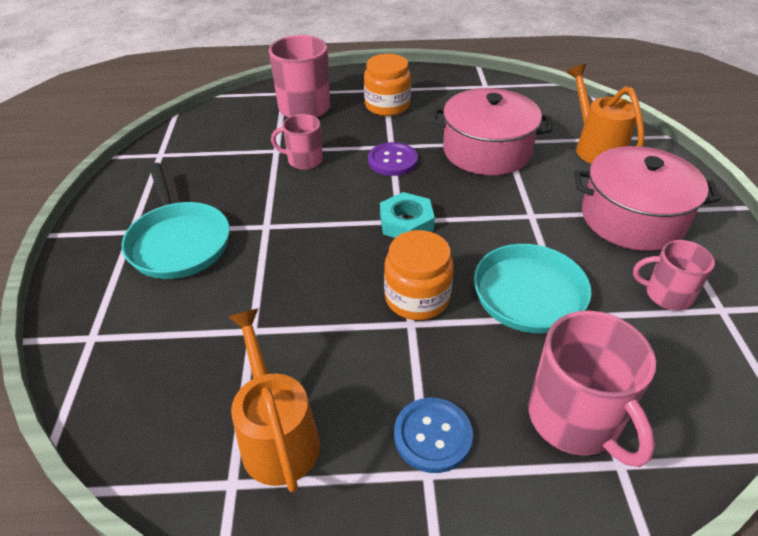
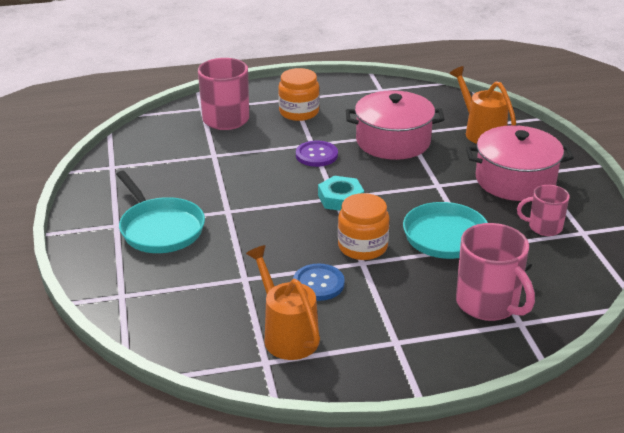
camera: 10 degrees left, 10 degrees down
pink mug [271,114,323,170] -> none
blue button [394,398,473,473] -> blue button moved to [293,264,345,301]

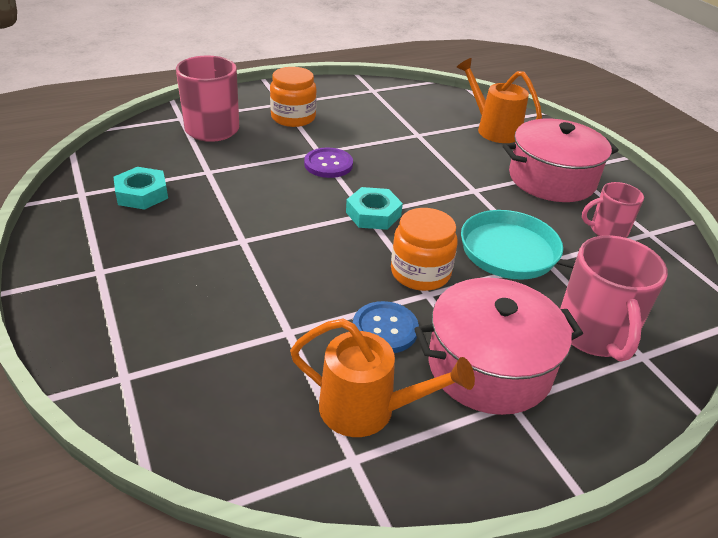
camera: 15 degrees left, 5 degrees up
turquoise pan [116,171,205,253] -> none
orange watering can [246,245,320,360] -> orange watering can turned 150 degrees clockwise [290,318,475,437]
pink pot [346,90,445,160] -> pink pot moved to [414,278,583,415]
pink mug [456,223,535,321] -> pink mug turned 45 degrees clockwise [560,235,668,361]
none -> turquoise nut [114,167,168,210]

